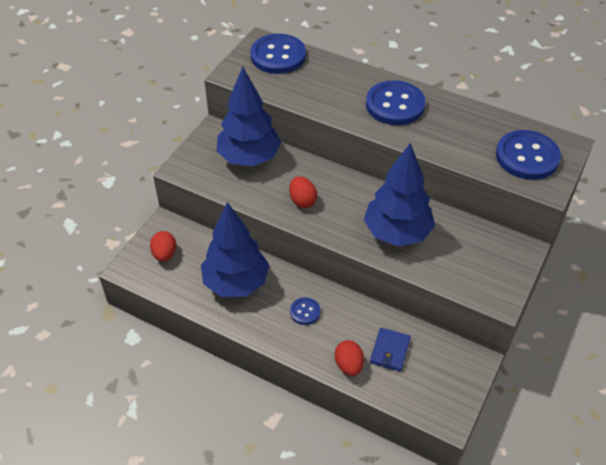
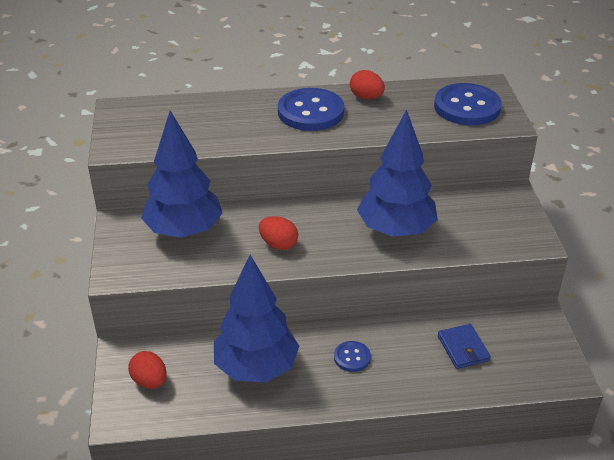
camera: 35 degrees left, 10 degrees down
blue button [250,34,306,74] -> none
red egg [335,340,364,376] -> red egg moved to [350,70,385,99]

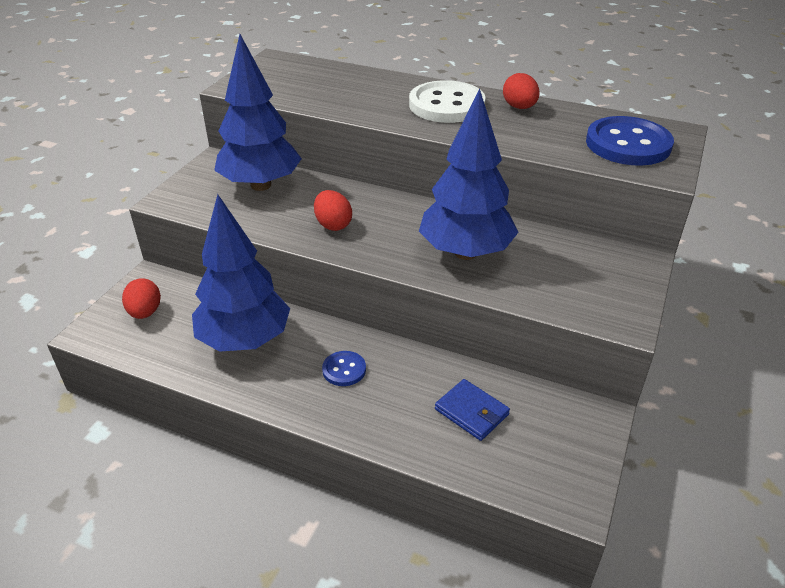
camera: 30 degrees right, 0 degrees up
blue button [278,88,344,131] -> white button [409,80,486,123]
blue wallet [438,324,491,369] -> blue wallet turned 60 degrees counterclockwise [435,379,510,441]

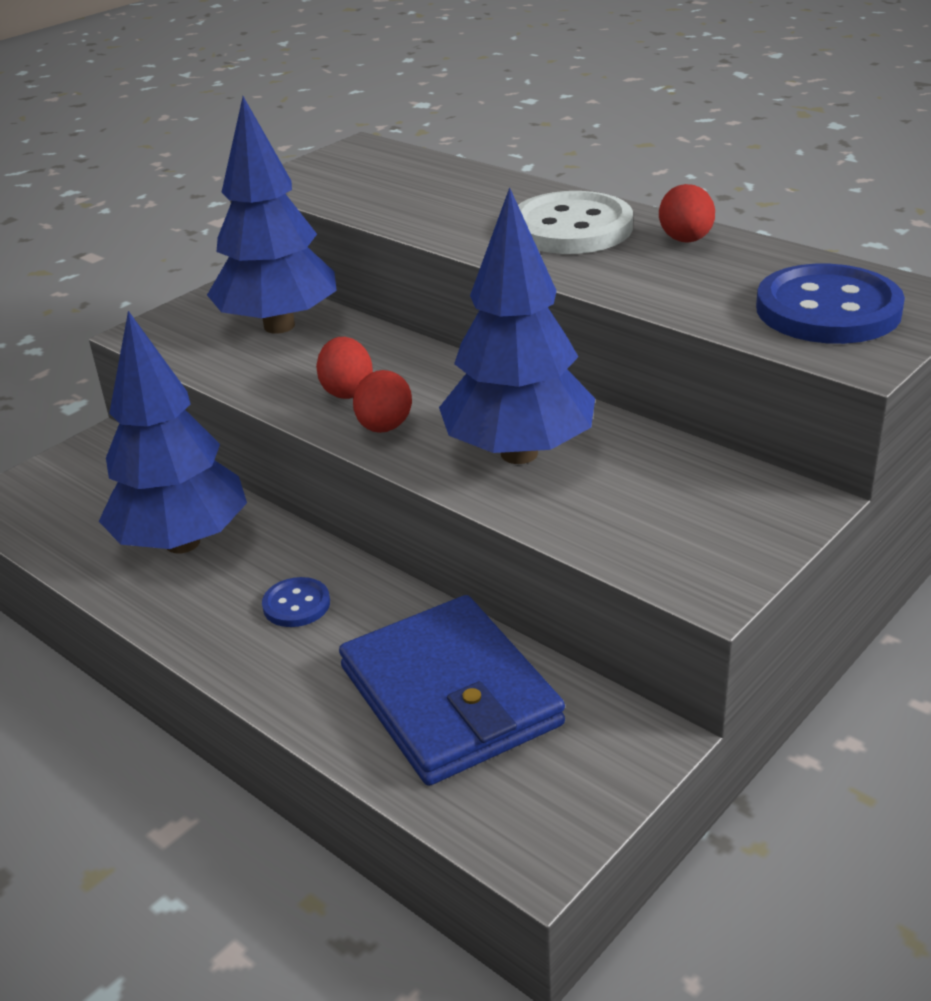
camera: 20 degrees right, 5 degrees down
red egg [122,278,161,319] -> red egg moved to [353,370,412,433]
blue wallet [435,379,510,441] -> blue wallet [339,595,565,786], size x2.04

